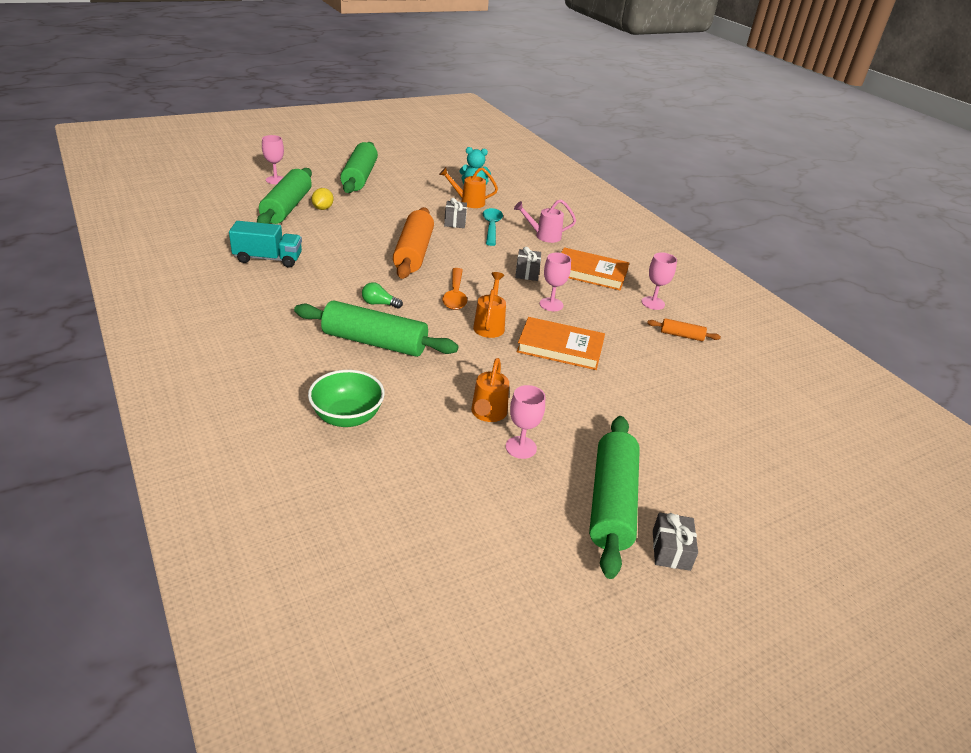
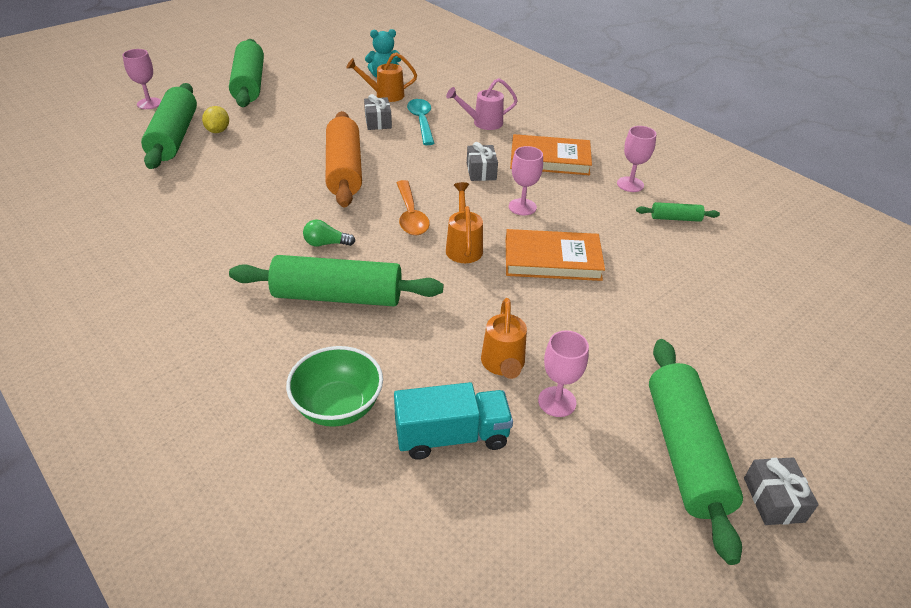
camera: 10 degrees left, 5 degrees up
turquoise truck [229,221,302,268] -> turquoise truck moved to [394,382,513,460]
orange rolling pin [647,318,721,341] -> green rolling pin [636,202,720,222]

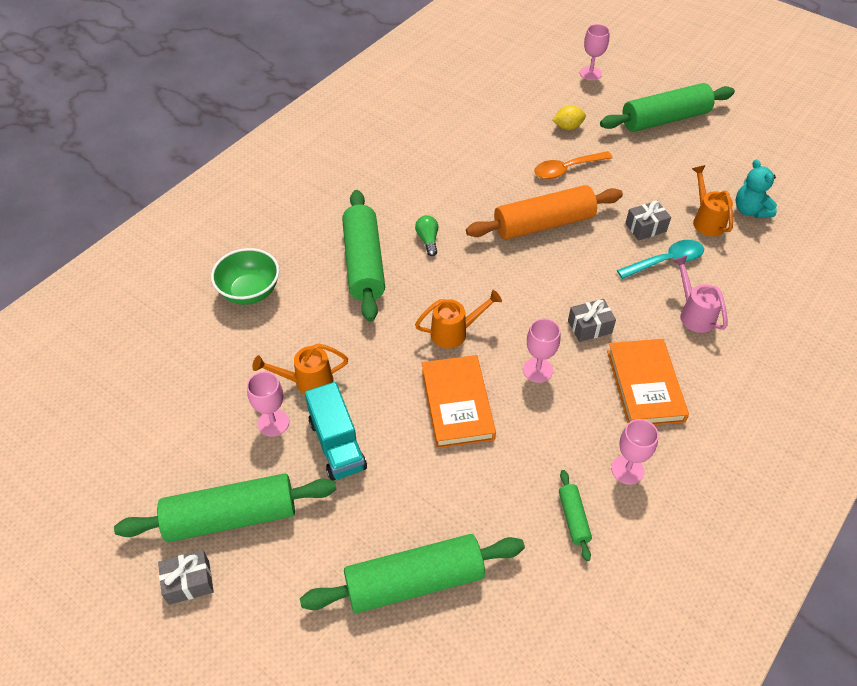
camera: 80 degrees right, 10 degrees up
green rolling pin [141,83,197,169] -> green rolling pin moved to [300,534,525,613]
turquoise truck [394,382,513,460] -> turquoise truck moved to [305,382,367,481]
orange spoon [397,180,430,235] -> orange spoon moved to [534,151,613,179]

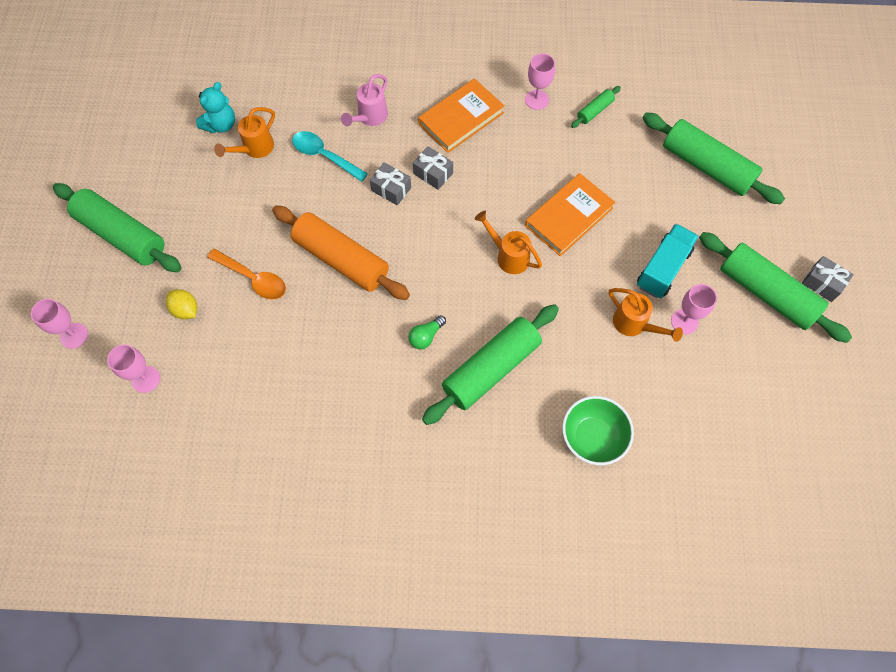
camera: 125 degrees left, 15 degrees up
pink goblet [523,318,561,383] -> pink goblet moved to [107,345,160,393]
grey gift [625,201,671,241] -> grey gift moved to [370,162,411,205]

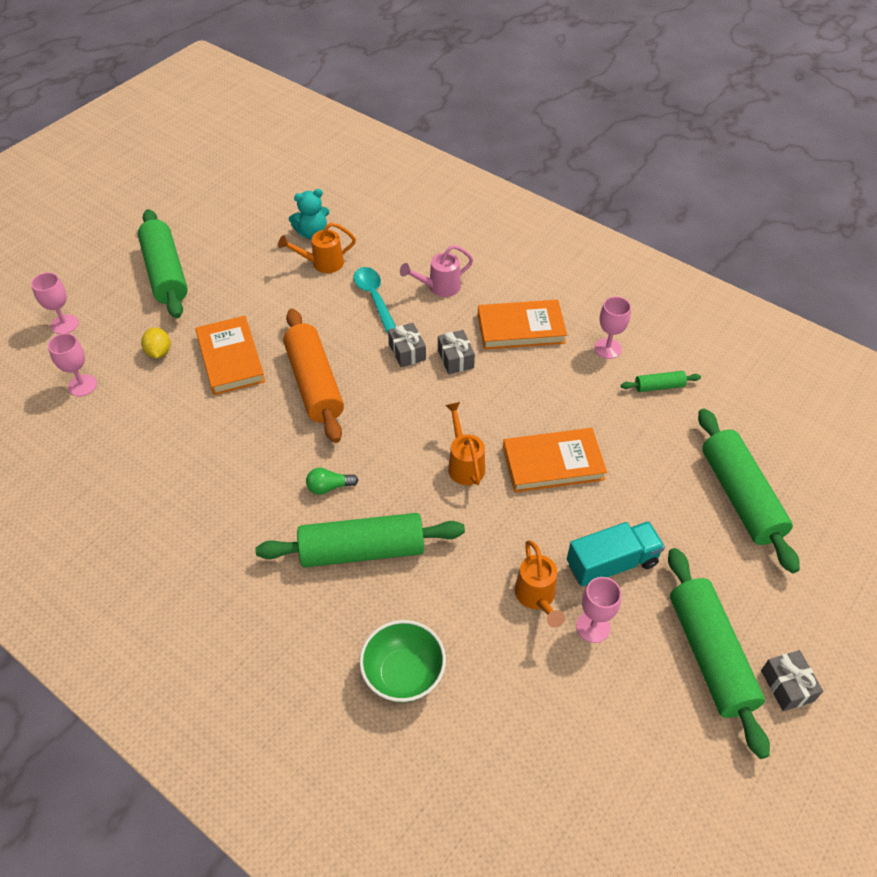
camera: 35 degrees right, 15 degrees down
orange spoon [207,249,286,300] -> orange book [195,316,266,395]

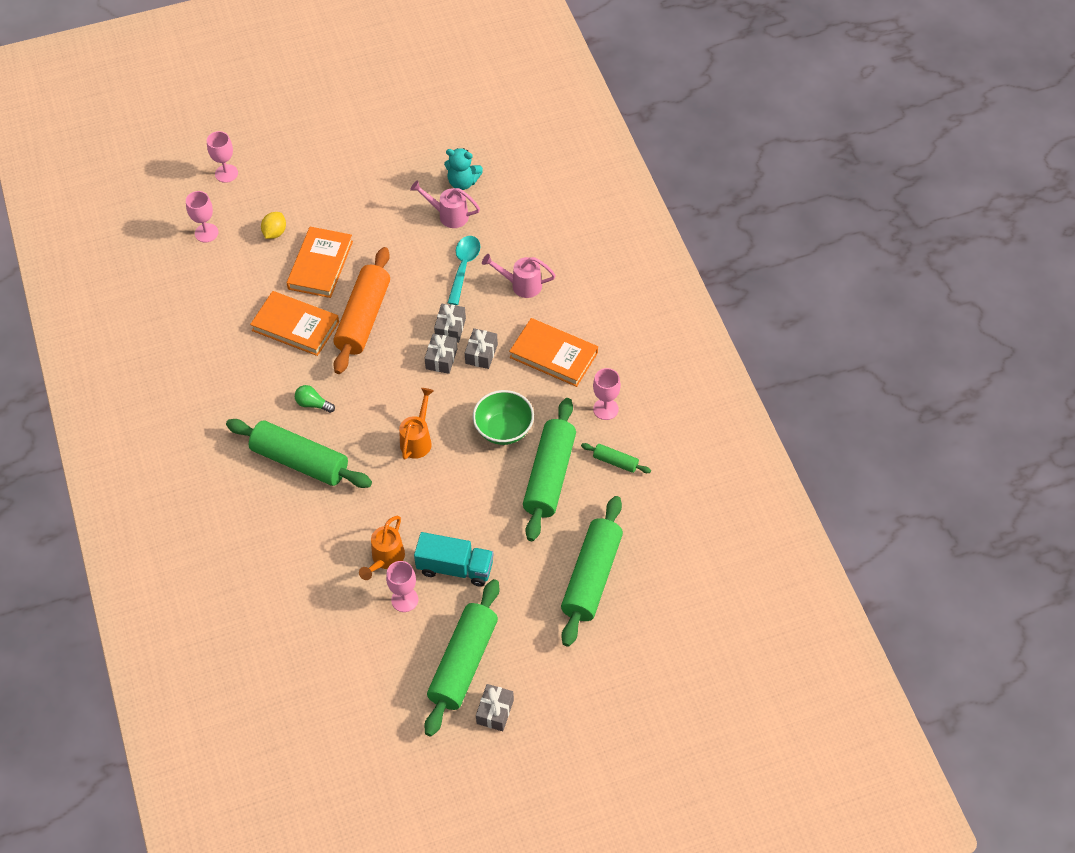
camera: 35 degrees right, 5 degrees up
green rolling pin [138,209,188,318] -> green rolling pin moved to [523,398,576,541]
orange watering can [278,222,356,273] -> pink watering can [410,180,480,228]
green bowl [359,620,446,702] -> green bowl moved to [473,390,534,445]
orange book [503,428,607,492] -> orange book moved to [250,291,339,356]
none -> grey gift [424,334,457,374]

